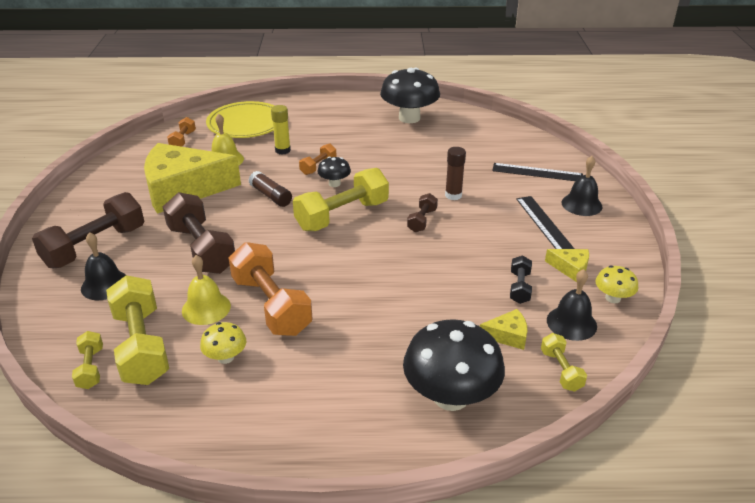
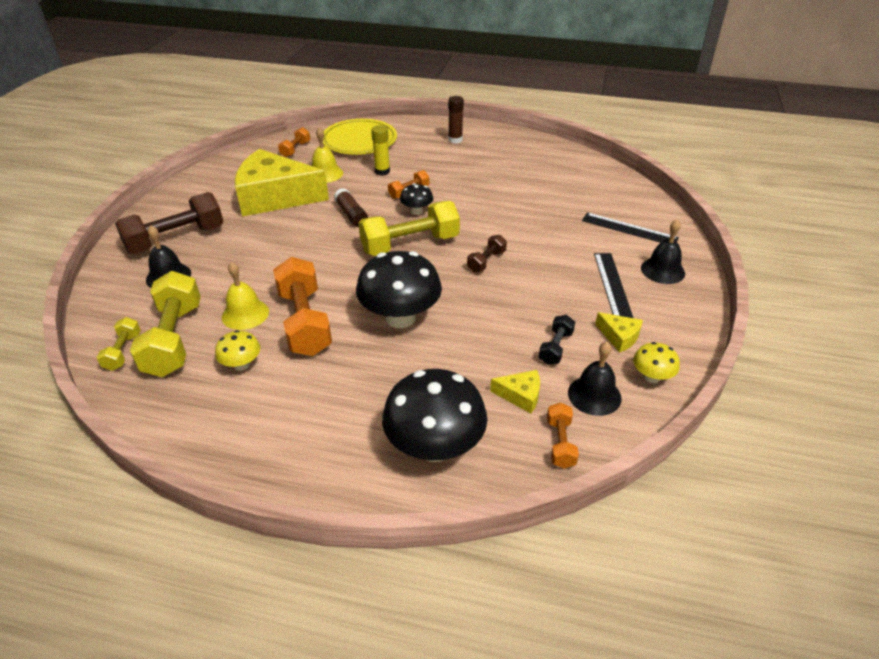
camera: 15 degrees right, 5 degrees up
brown dumbbell [163,192,235,274] -> none
black mushroom [380,68,440,123] -> black mushroom moved to [356,251,442,328]
brown glue stick [445,147,466,200] -> brown glue stick moved to [448,96,464,144]
yellow dumbbell [541,333,587,392] -> orange dumbbell [547,402,579,469]

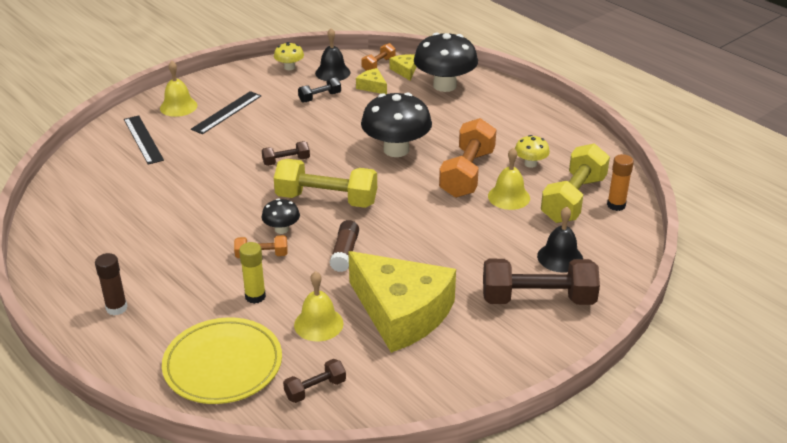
camera: 145 degrees left, 5 degrees down
yellow dumbbell [97,317,141,371] -> orange glue stick [607,154,634,211]
orange dumbbell [278,127,310,157] -> brown dumbbell [283,359,346,403]
yellow cheese [595,312,643,353] -> yellow cheese moved to [390,54,416,81]
black bell [641,219,685,284] -> yellow bell [160,61,197,117]

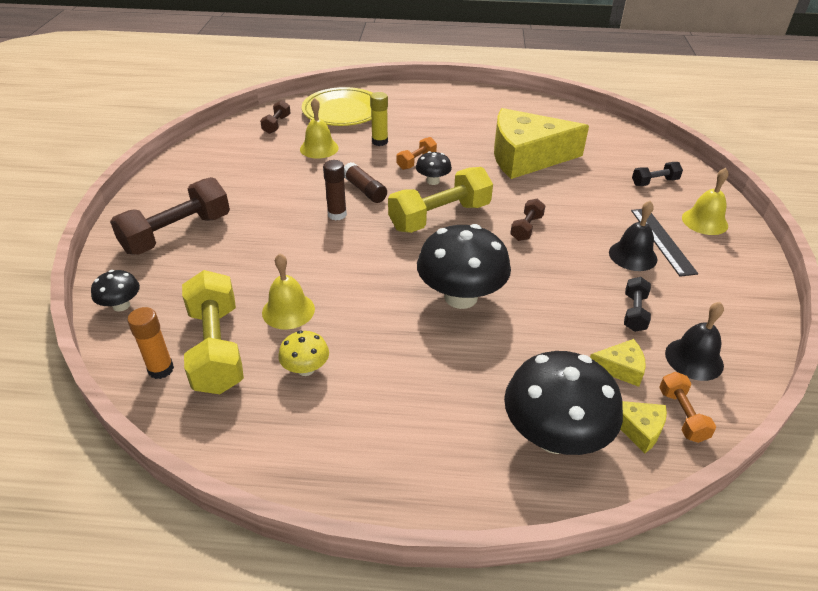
camera: 135 degrees right, 5 degrees up
brown glue stick [95,253,127,315] -> brown glue stick moved to [323,160,347,220]
black ruler [124,115,164,165] -> black dumbbell [632,162,683,186]
yellow mushroom [274,42,304,70] -> none
yellow cheese [348,251,456,353] -> yellow cheese moved to [494,108,589,179]
orange dumbbell [439,118,497,198] -> none
black bell [537,206,583,273] -> black bell moved to [609,201,657,271]
none -> black mushroom [91,270,140,312]

